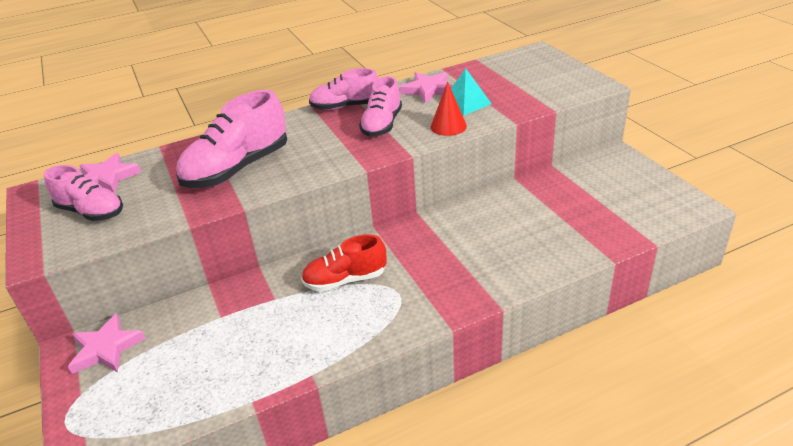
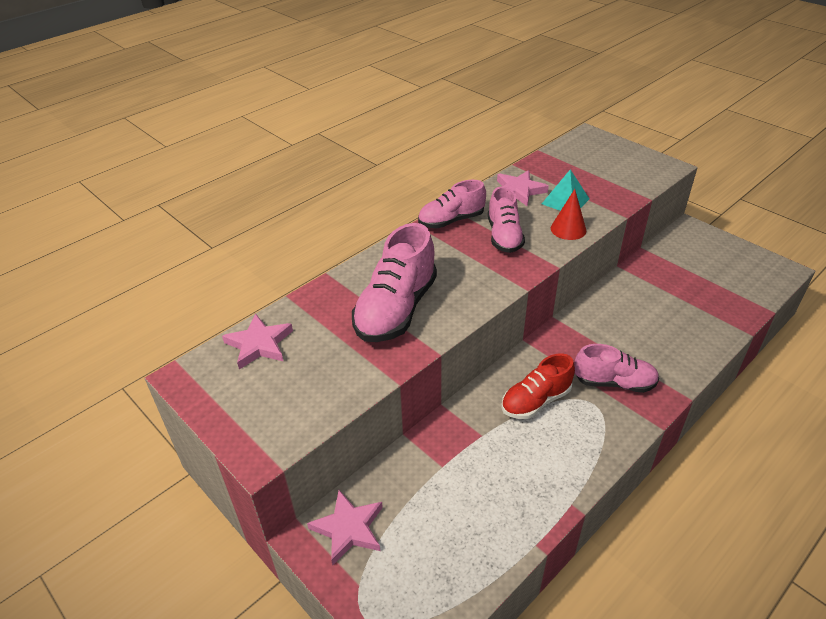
camera: 20 degrees left, 5 degrees up
pink shoe [44,165,123,221] -> pink shoe moved to [574,344,659,393]

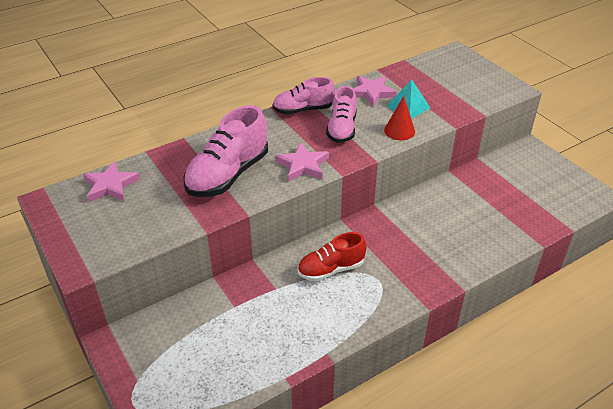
camera: 10 degrees right, 0 degrees up
pink star [307,490,383,565] -> pink star moved to [275,142,329,182]
pink shoe [574,344,659,393] -> none

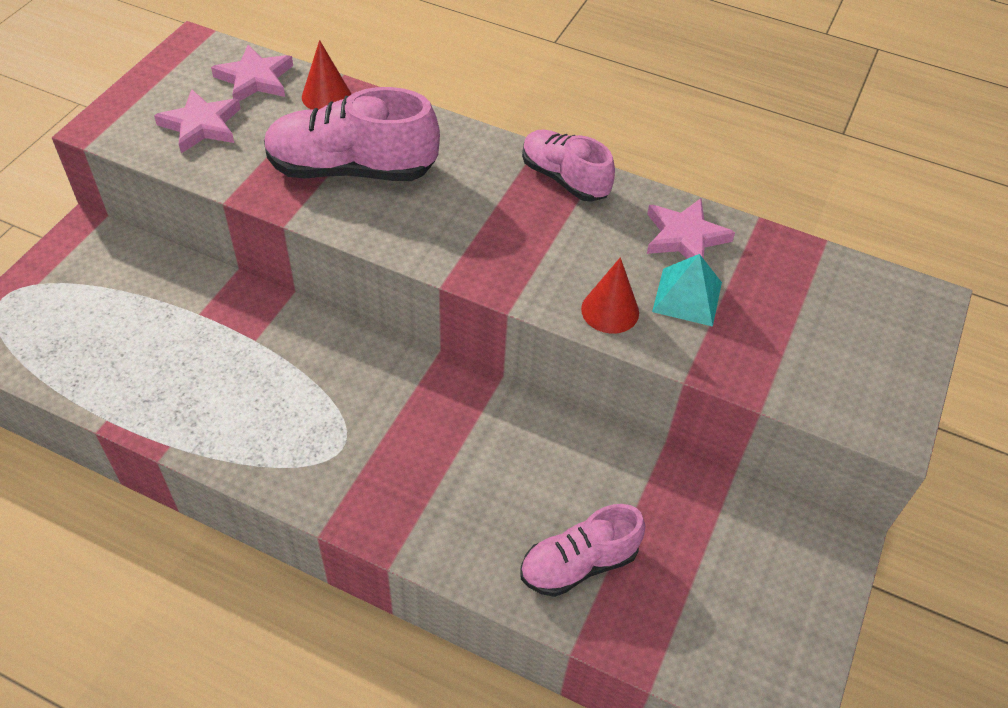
camera: 55 degrees right, 10 degrees up
pink star [275,142,329,182] -> pink star moved to [154,89,241,154]
red shoe [298,232,367,282] -> none
pink shoe [326,86,357,143] -> pink shoe moved to [521,504,645,597]
none -> red cone [302,40,351,109]

